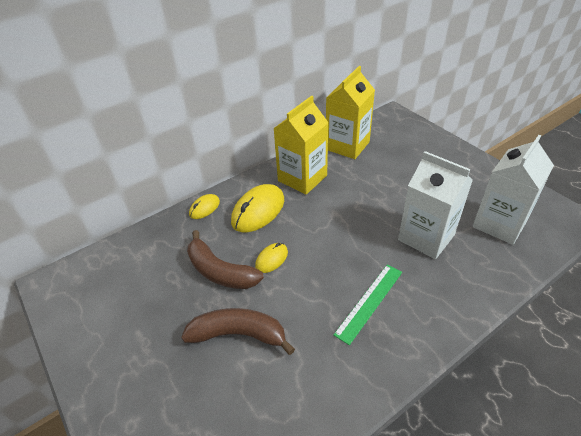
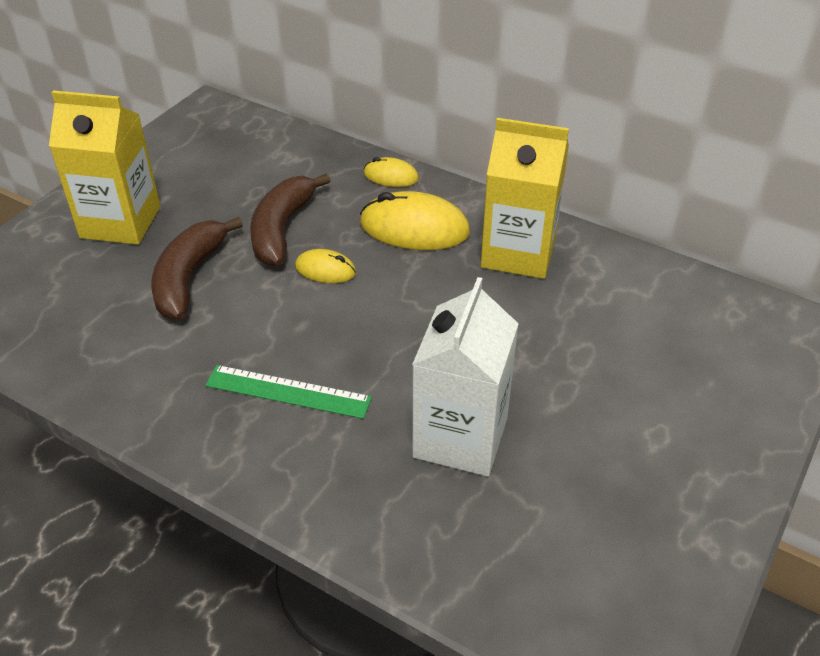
camera: 65 degrees right, 0 degrees up
brown banana [181,308,295,355] -> brown banana turned 150 degrees counterclockwise [151,217,243,319]
yellow carton [326,66,375,159] -> yellow carton moved to [49,90,160,245]
white carton [473,135,554,245] -> none

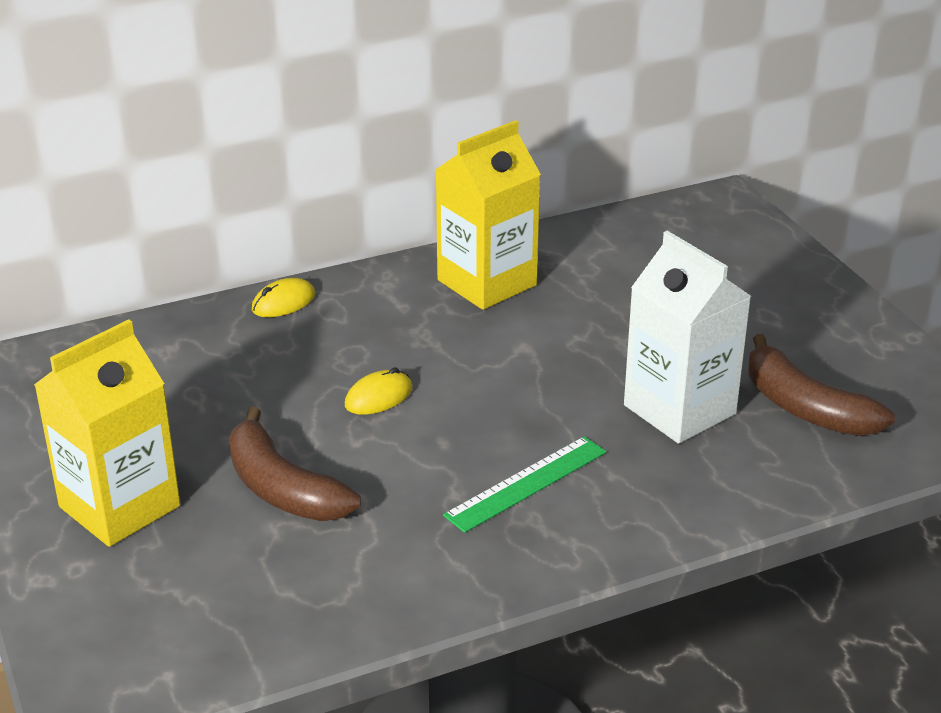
camera: 55 degrees left, 10 degrees down
brown banana [250,173,331,266] -> brown banana moved to [748,334,895,436]
yellow mouse [360,191,470,250] -> none

